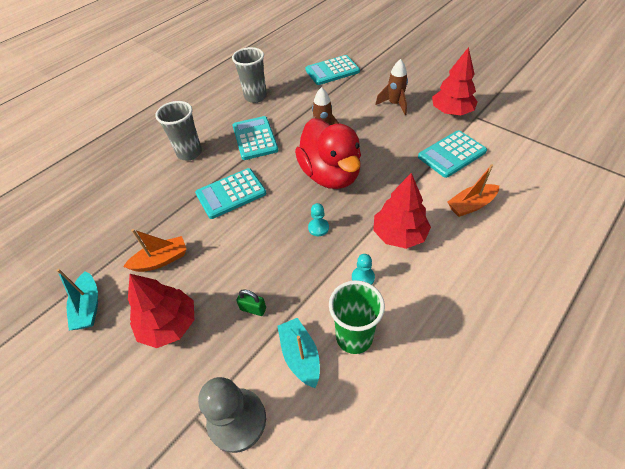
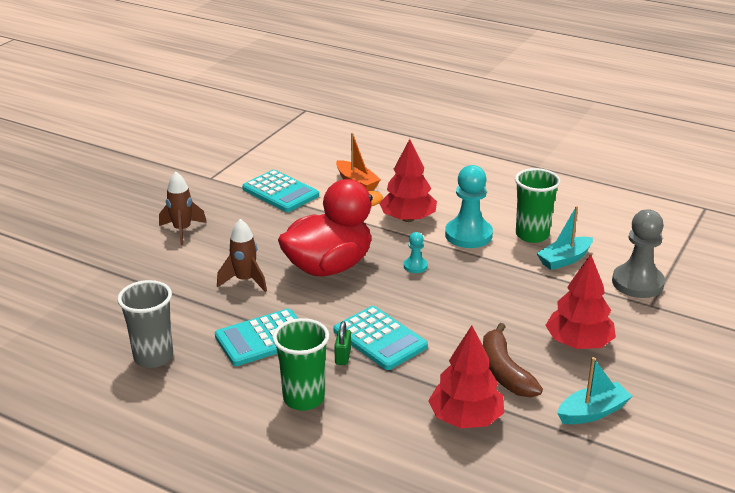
camera: 105 degrees left, 20 degrees down
orange boat [123,229,187,272] -> brown banana [483,323,543,397]
grey cup [155,101,202,161] -> green cup [272,318,329,411]
green padlock [236,289,266,316] -> green padlock moved to [334,321,351,365]
turquoise calculator [305,55,360,85] -> none
turquoise pawn [352,254,375,285] -> turquoise pawn [445,165,493,248], size x2.06
red tree [432,47,478,115] -> red tree moved to [428,325,504,428]

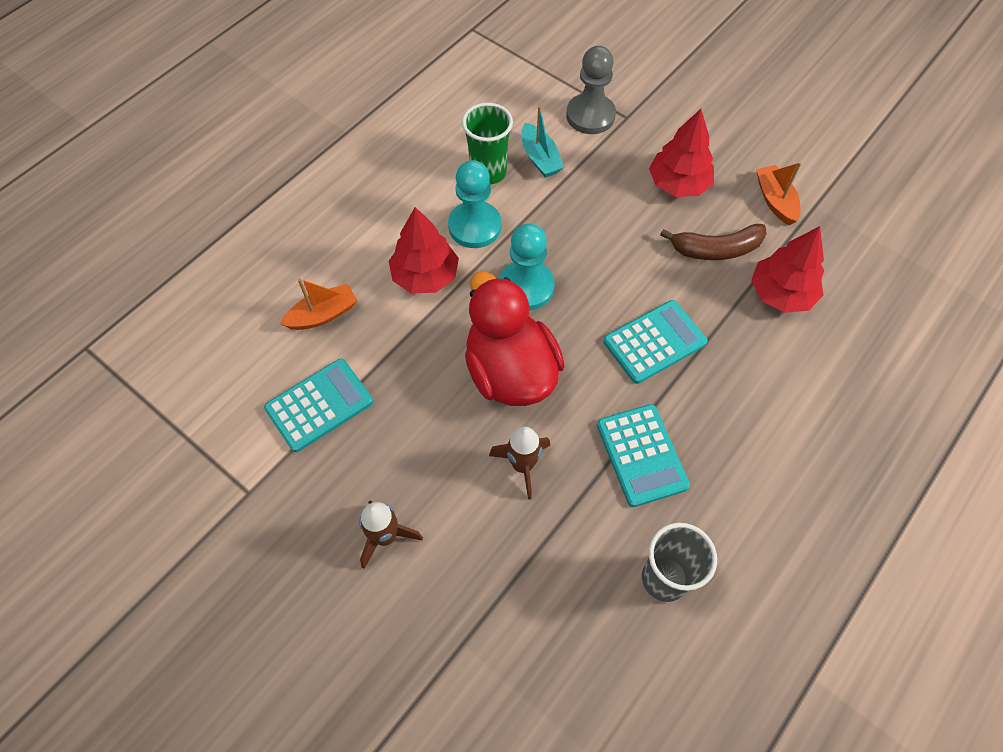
camera: 80 degrees left, 30 degrees up
green cup [272,318,329,411] -> none
green padlock [334,321,351,365] -> none
turquoise pawn [404,232,428,273] -> turquoise pawn [499,224,555,310], size x2.06
turquoise boat [557,357,632,424] -> orange boat [756,162,802,225]

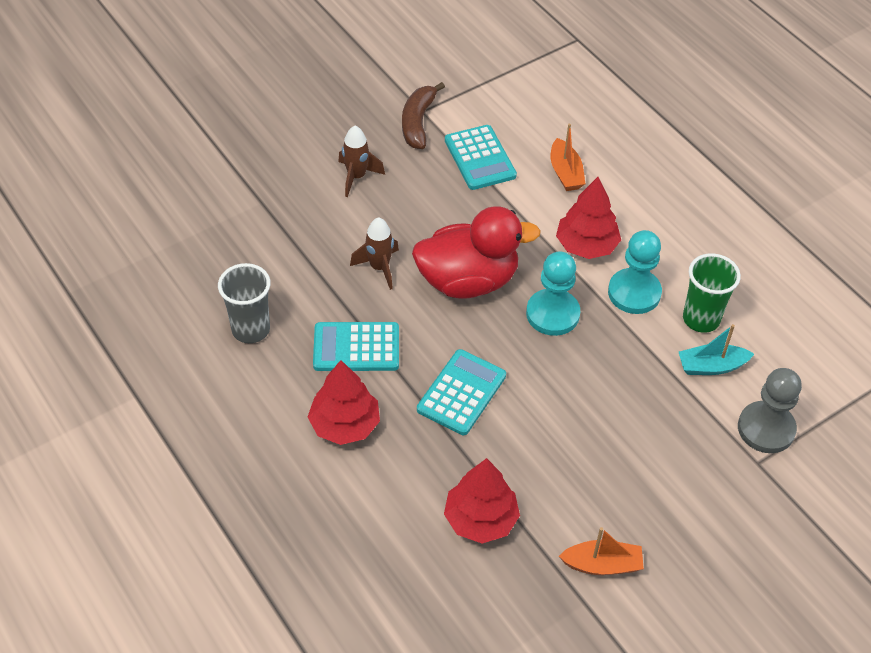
camera: 105 degrees right, 10 degrees down
turquoise calculator [603,300,707,384] -> turquoise calculator turned 135 degrees counterclockwise [417,349,506,435]
red tree [649,109,714,197] -> red tree moved to [308,360,380,445]
brown banana [660,224,767,260] -> brown banana moved to [402,82,445,149]

